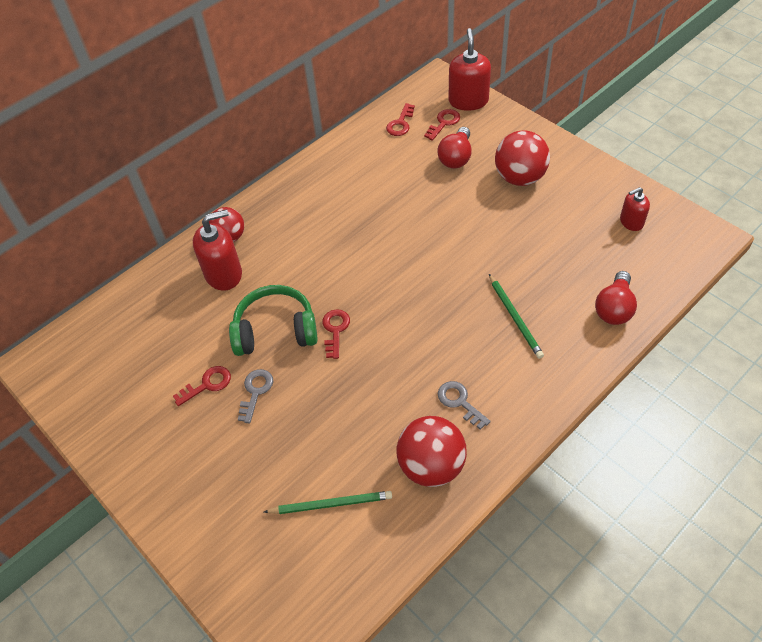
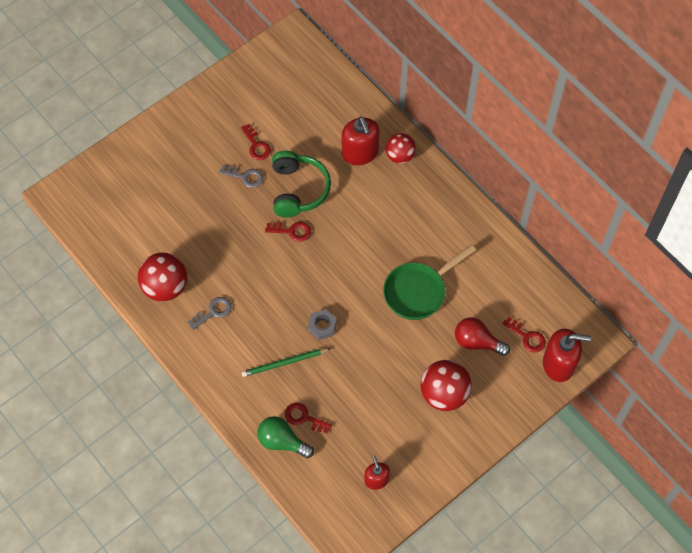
camera: 90 degrees right, 10 degrees up
green pencil [264,491,392,514] -> none
red key [386,103,415,136] -> red key moved to [285,403,332,434]
red light bulb [595,271,637,325] -> green light bulb [257,416,314,458]
none -> grey nut [308,309,337,340]
none -> green pan [383,244,476,320]

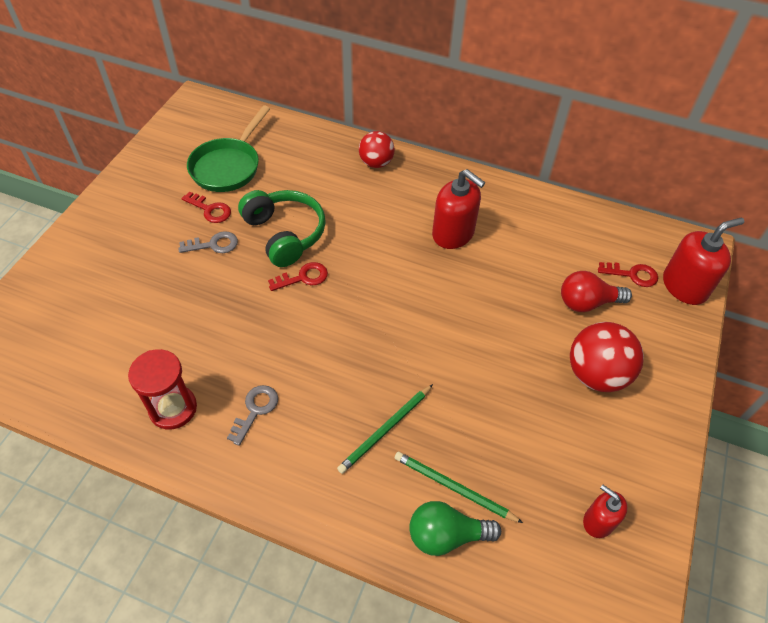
camera: 30 degrees left, 10 degrees down
red ball [138,253,187,302] -> red hourglass [128,349,197,429]
red key [285,403,332,434] -> green pencil [395,452,523,523]
grey nut [308,309,337,340] -> none
red soap dispenser [342,117,380,165] -> red soap dispenser moved to [432,169,485,249]
green pan [383,244,476,320] -> green pan moved to [187,105,270,192]

